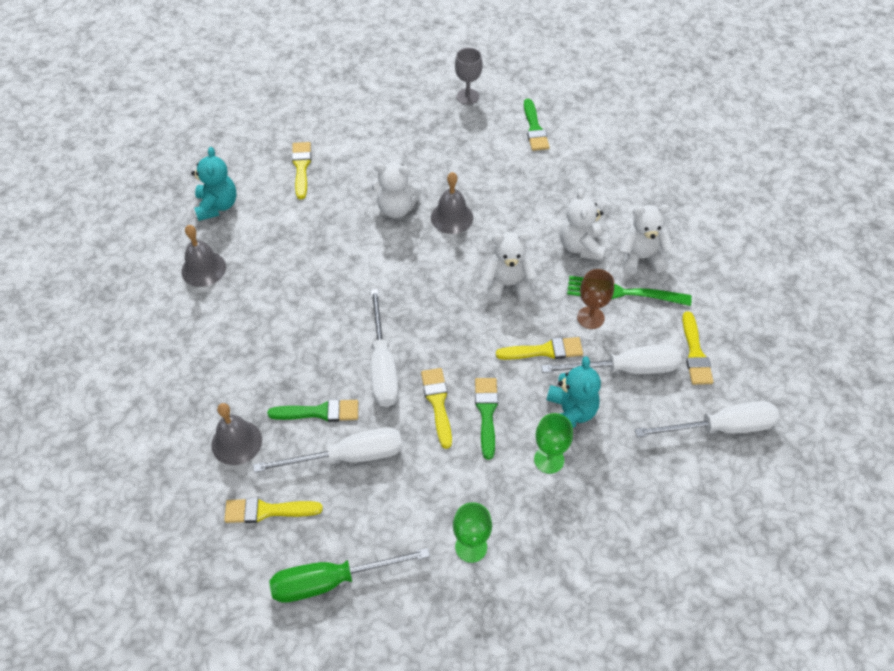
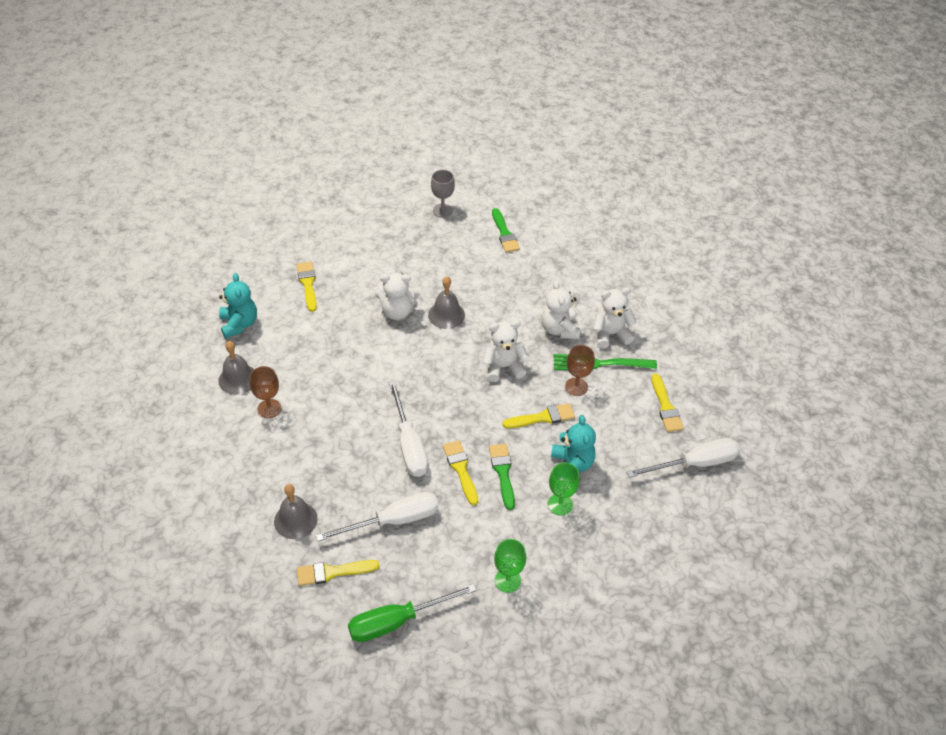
camera: 10 degrees left, 5 degrees down
green brush [267,399,358,422] -> none
white screwdriver [541,345,681,374] -> none
none -> brown goblet [250,366,281,418]

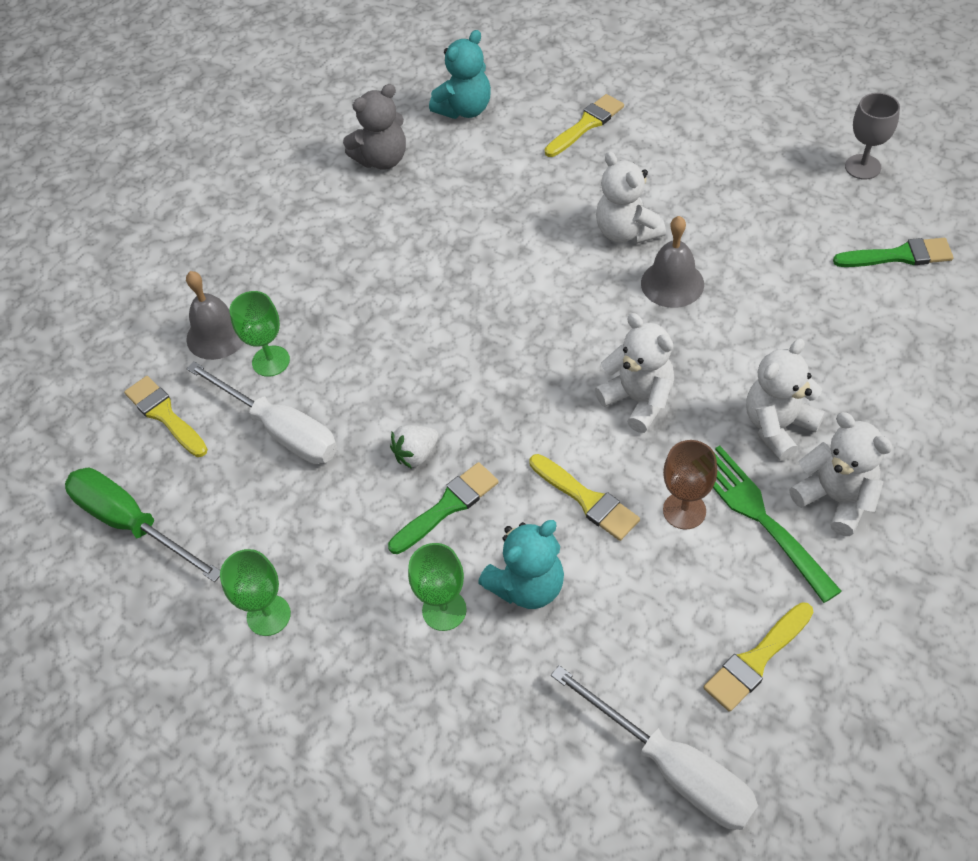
camera: 65 degrees right, 5 degrees up
grey bell [218,341,254,395] -> grey teddy bear [343,84,406,170]
brown goblet [250,366,281,418] -> none
white screwdriver [389,381,428,477] -> none
yellow brush [443,440,478,505] -> white strawberry [390,425,439,469]
green brush [492,208,520,252] -> green brush turned 135 degrees counterclockwise [833,238,953,267]
none -> green goblet [229,291,290,377]

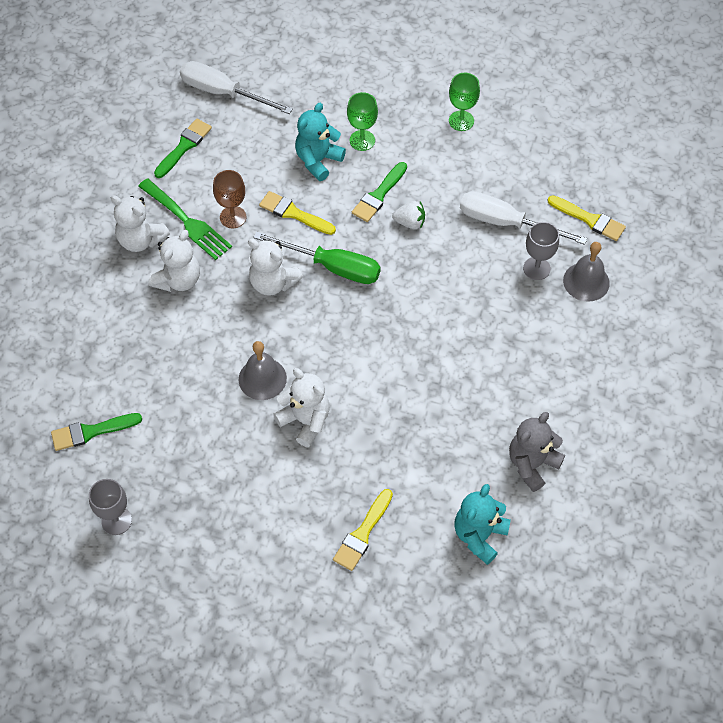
camera: 160 degrees right, 5 degrees up
green screwdriver [65,468,220,582] -> green screwdriver moved to [253,231,381,284]
green goblet [229,291,290,377] -> grey goblet [523,222,559,280]
white strawberry [390,425,439,469] -> white strawberry turned 60 degrees clockwise [392,201,425,229]
yellow brush [703,602,813,712] -> green brush [154,119,212,178]

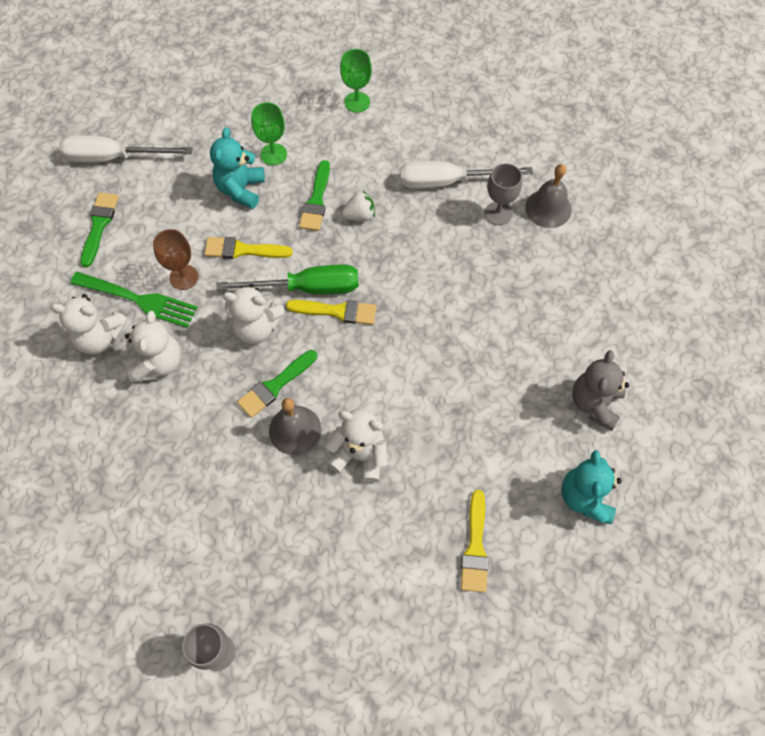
camera: 25 degrees left, 5 degrees up
green brush [51,413,142,451] -> green brush moved to [237,350,317,418]
yellow brush [547,195,626,241] -> yellow brush moved to [286,300,376,325]

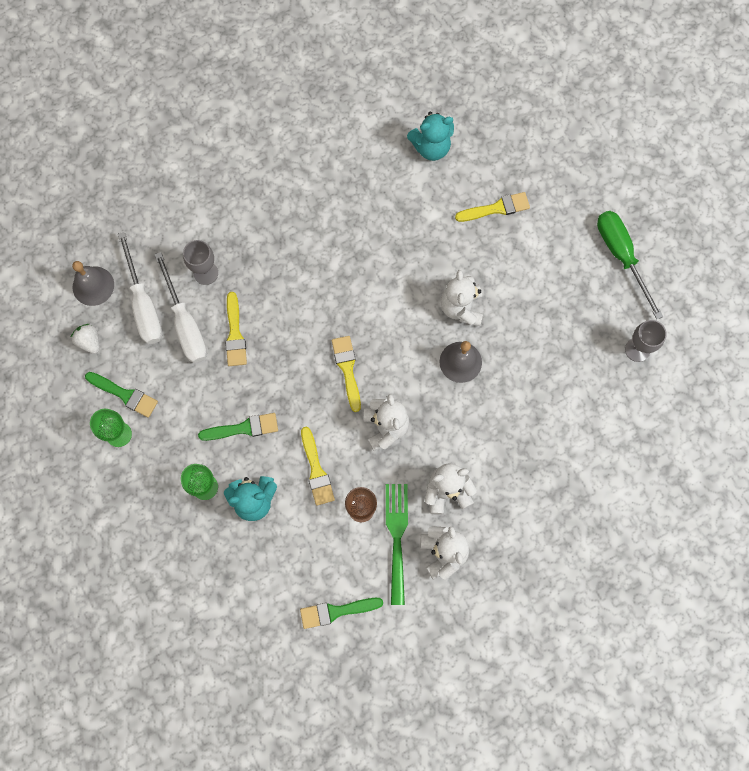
camera: 110 degrees left, 10 degrees up
white screwdriver [59,135,193,163] -> white screwdriver moved to [118,232,163,344]
green screwdriver [216,265,359,294] -> green screwdriver moved to [597,211,663,319]
green brush [237,350,317,418] -> green brush moved to [85,372,158,418]
white strawberry [341,191,375,221] -> white strawberry moved to [71,324,100,354]
grey bell [525,164,572,228] -> grey bell moved to [72,261,114,306]
grey teddy bear [572,350,629,431] -> none
none -> yellow brush [225,292,247,366]

